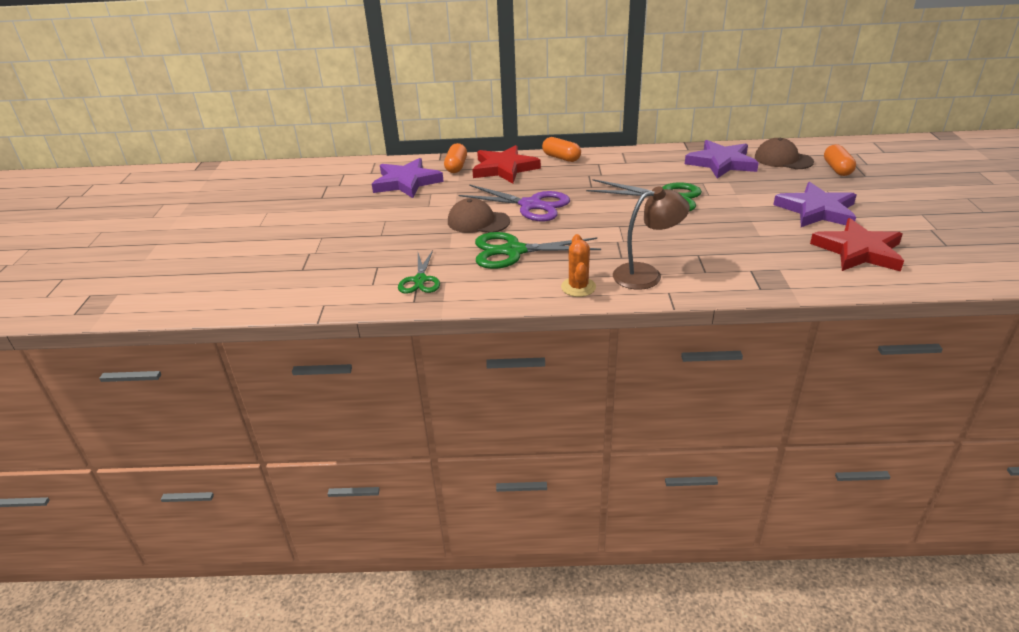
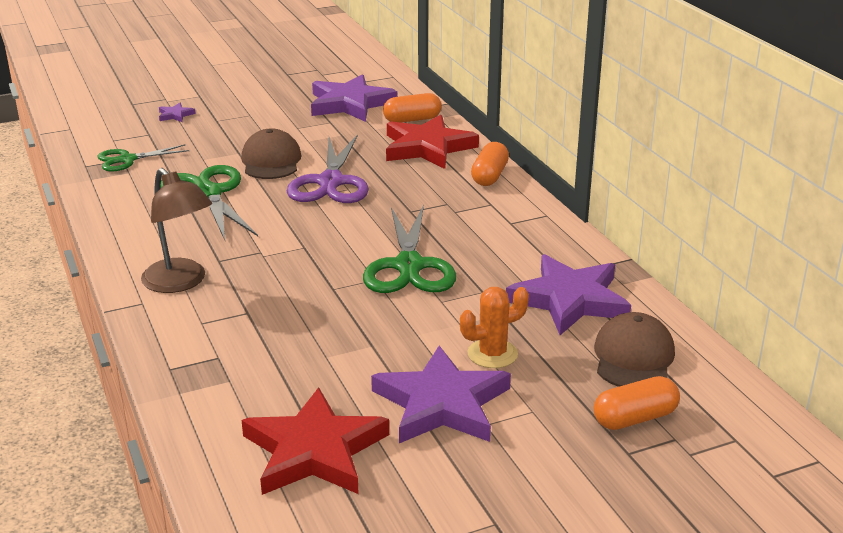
camera: 65 degrees right, 5 degrees down
orange cactus [561,234,596,297] -> orange cactus moved to [460,287,529,368]
none -> purple star [159,103,196,122]

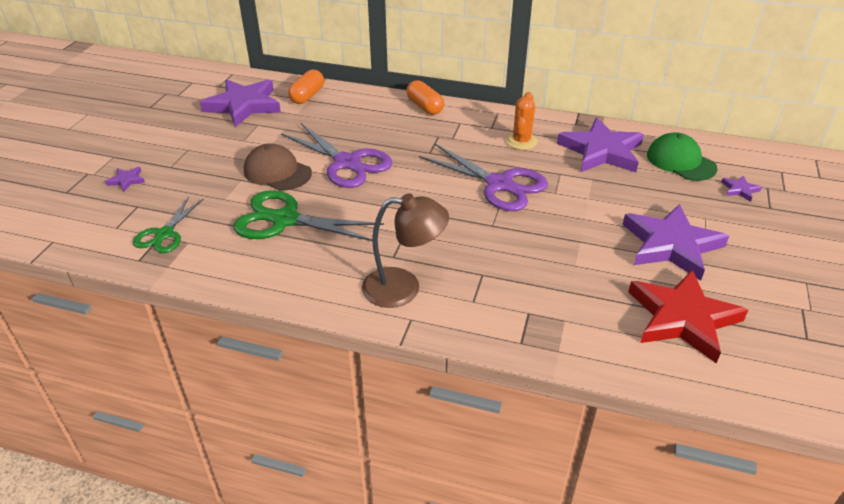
camera: 50 degrees left, 10 degrees up
green scissors [363,205,456,293] -> purple scissors [419,144,548,211]
red star [386,115,479,169] -> none
orange cactus [460,287,529,368] -> orange cactus moved to [506,92,538,150]
brown cap [594,312,675,387] -> green cap [647,132,718,181]
orange capsule [594,376,680,430] -> purple star [721,175,762,202]

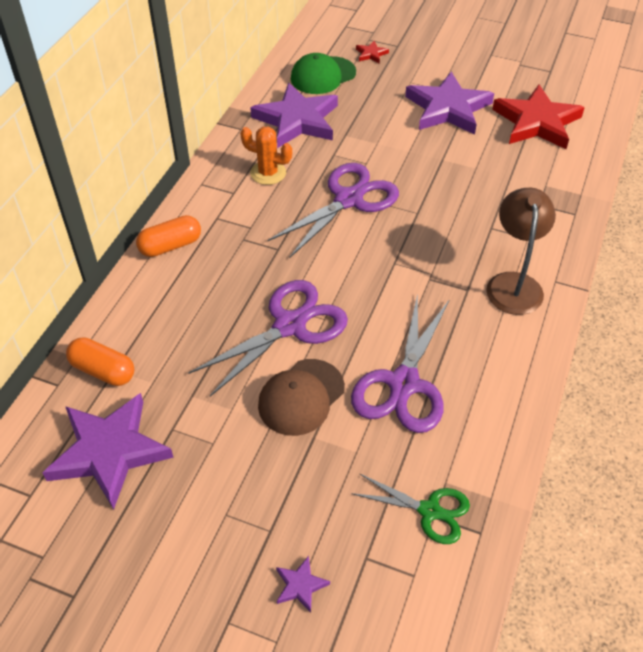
camera: 85 degrees left, 10 degrees up
green scissors [233,190,384,241] -> purple scissors [351,293,450,433]
purple star [721,175,762,202] -> red star [356,41,389,64]

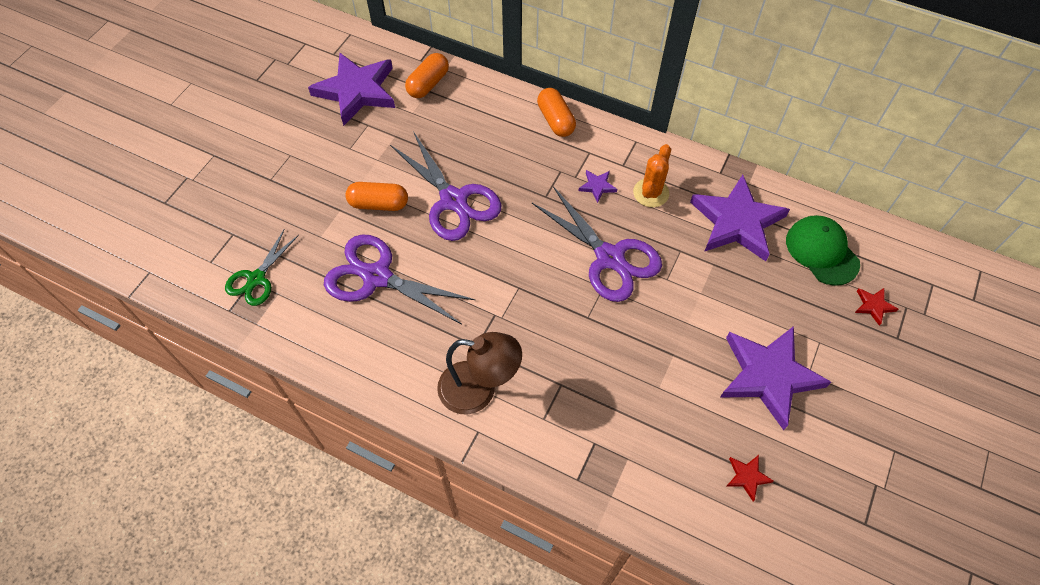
camera: 95 degrees right, 10 degrees up
brown cap [258,359,345,436] -> orange capsule [345,182,408,211]
purple star [276,556,330,613] -> purple star moved to [578,170,617,203]
red star [492,84,585,149] -> red star [726,455,774,501], size x0.41

